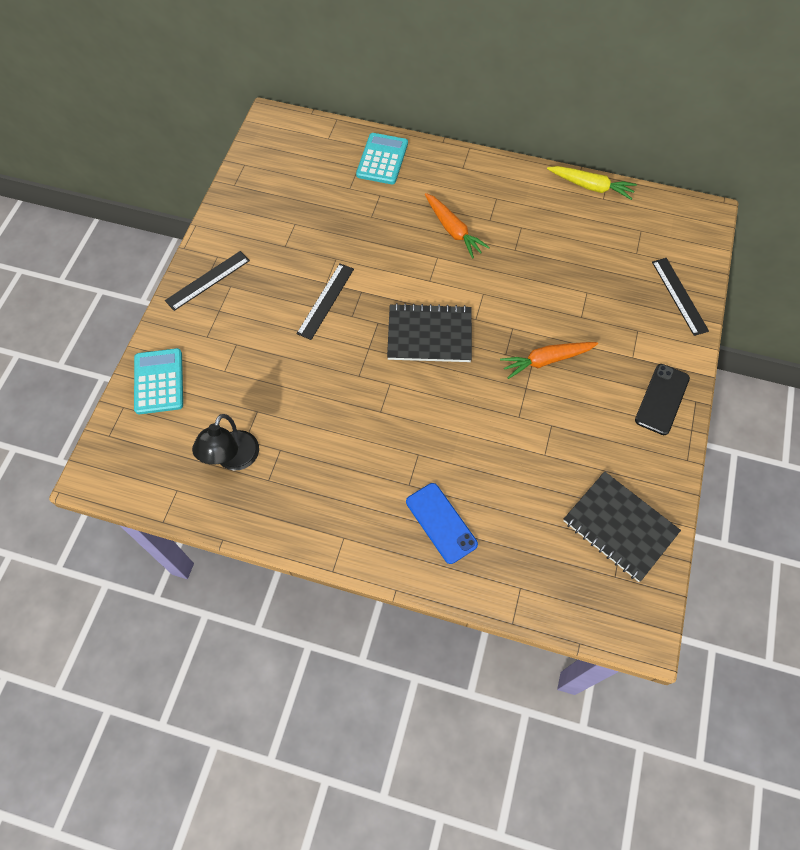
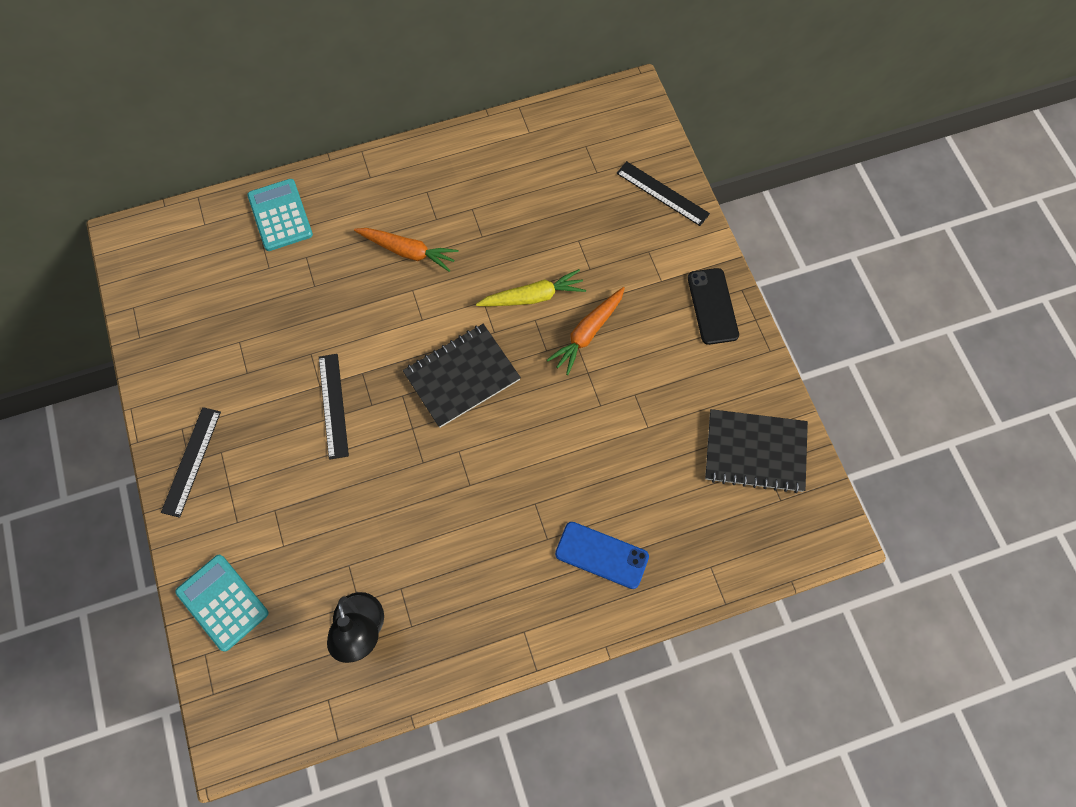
camera: 35 degrees left, 5 degrees up
yellow carrot [547,166,637,200] -> yellow carrot moved to [476,269,586,306]

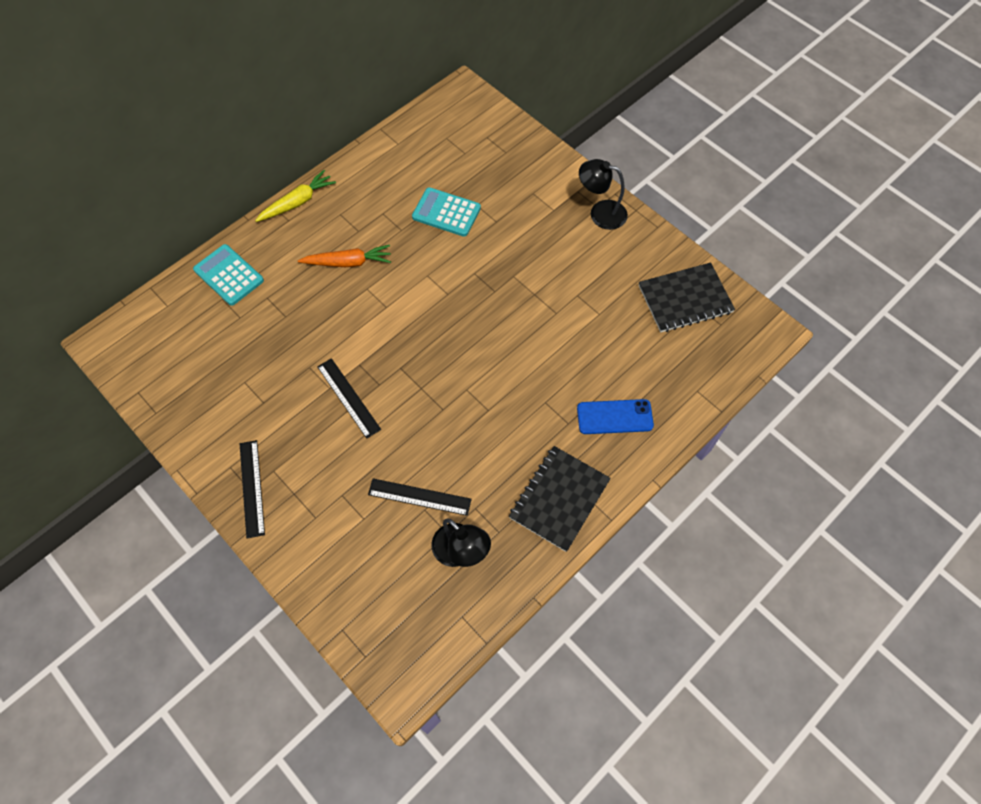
camera: 25 degrees left, 5 degrees down
turquoise calculator [175,555,269,652] -> turquoise calculator moved to [412,187,481,237]
black notebook [403,324,521,428] -> black notebook moved to [509,446,611,552]
yellow carrot [476,269,586,306] -> yellow carrot moved to [255,170,336,222]
orange carrot [547,287,625,375] -> none
black ruler [616,161,710,226] -> black ruler moved to [368,478,472,516]
black phone [688,268,739,345] -> black lamp [579,159,628,230]

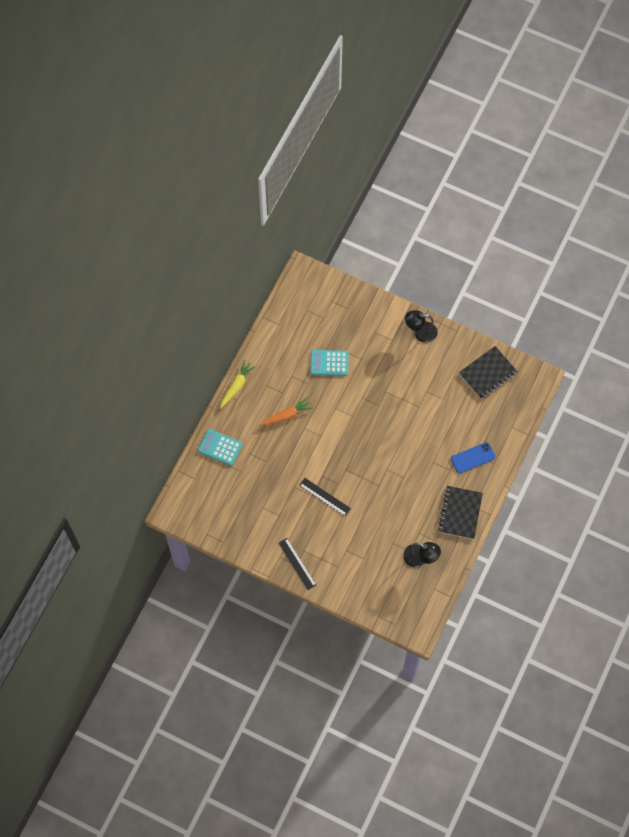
camera: 20 degrees left, 5 degrees up
black ruler [368,478,472,516] -> none

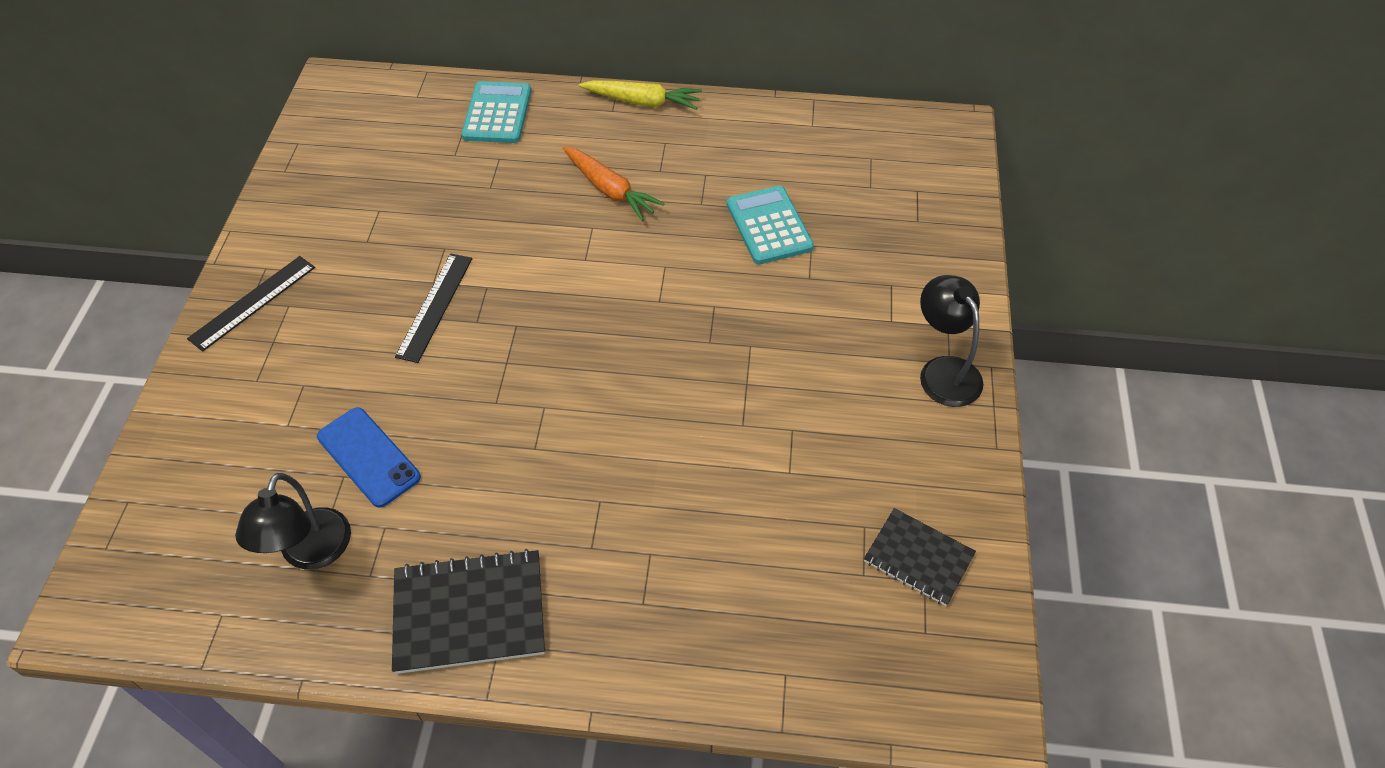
camera: 70 degrees right, 15 degrees down
blue phone [451,442,495,473] -> blue phone moved to [317,407,421,508]
black notebook [459,346,518,399] -> black notebook [864,508,976,606], size x0.64

